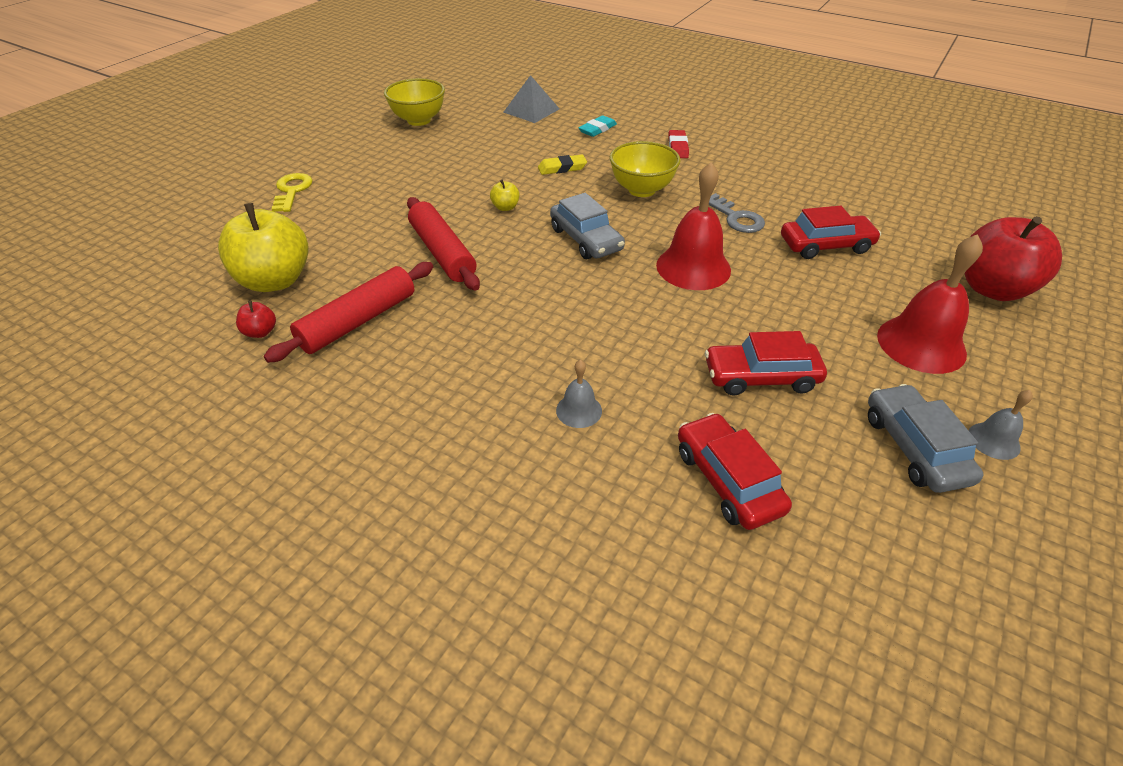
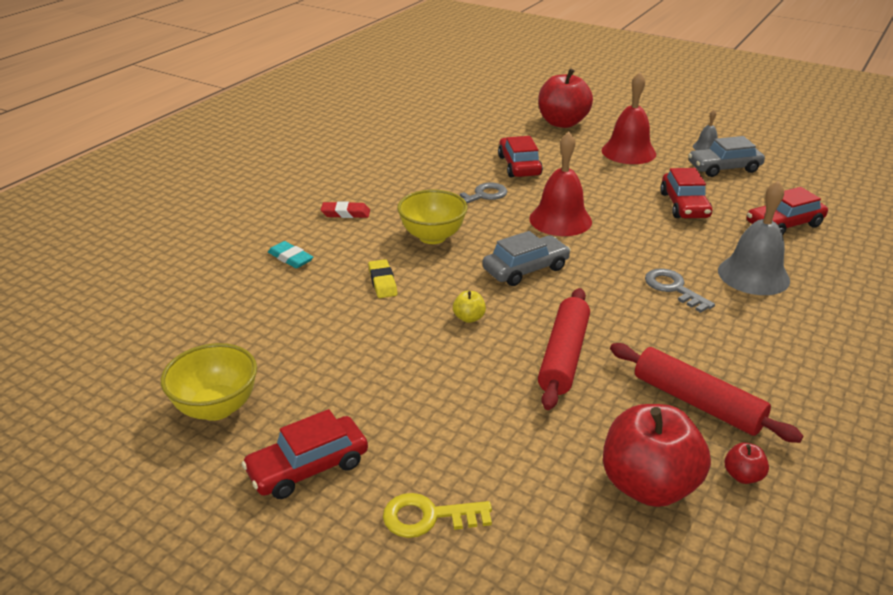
camera: 90 degrees left, 10 degrees down
yellow apple [218,203,309,292] -> red apple [603,404,711,507]
red rolling pin [407,197,480,291] -> red rolling pin turned 45 degrees counterclockwise [538,288,590,410]
grey pyramid [504,75,559,123] -> none
grey bell [556,360,602,428] -> grey bell [718,181,790,295], size x2.01
none -> red car [242,409,368,499]
none -> grey key [645,268,715,313]

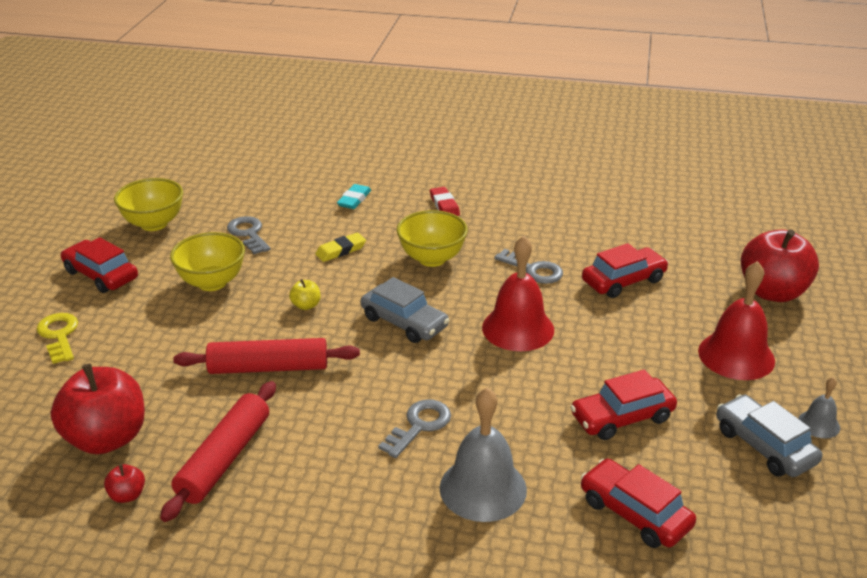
camera: 70 degrees right, 0 degrees up
none -> yellow bowl [170,232,245,291]
none -> grey key [227,216,271,254]

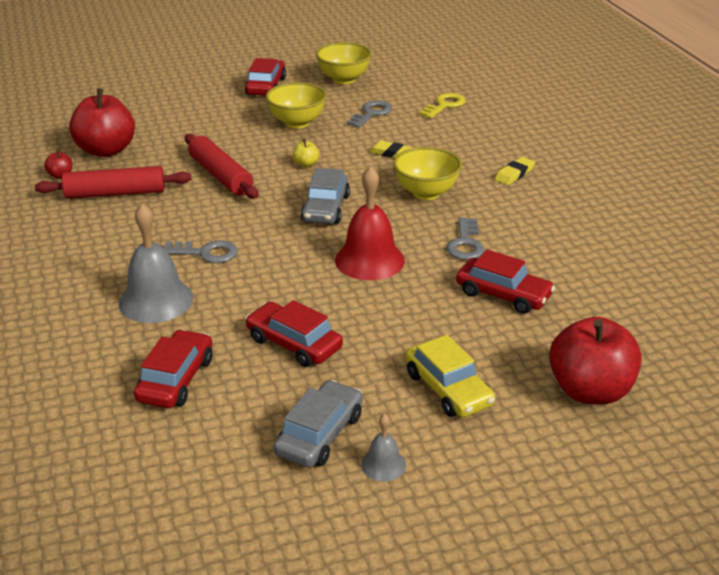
camera: 60 degrees right, 0 degrees up
yellow key [36,313,78,364] -> yellow key moved to [419,93,466,118]
turquoise eraser [337,184,371,209] -> none
red eraser [430,187,460,216] -> yellow eraser [495,157,535,185]
red bell [698,261,775,380] -> yellow car [405,335,495,417]

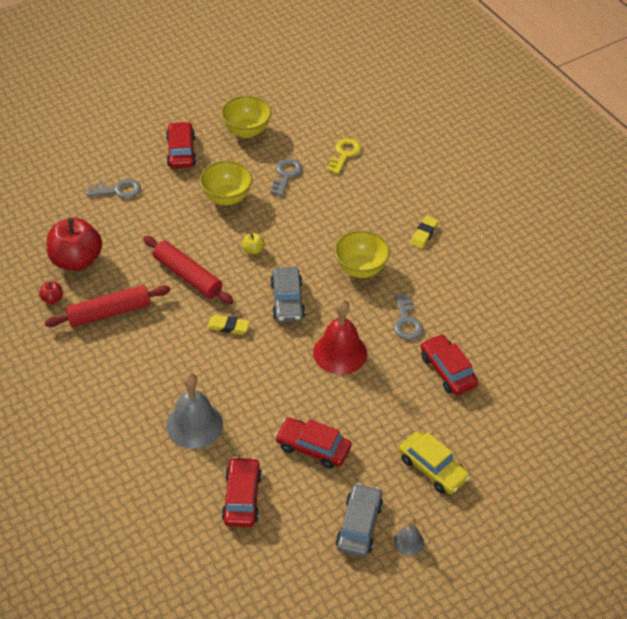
camera: 15 degrees left, 15 degrees up
grey key [163,240,238,263] -> grey key moved to [87,179,141,199]
yellow eraser [369,140,414,158] -> yellow eraser moved to [207,315,250,335]
red car [456,249,555,314] -> red car turned 135 degrees counterclockwise [421,334,478,395]
red apple [549,317,642,405] -> none

